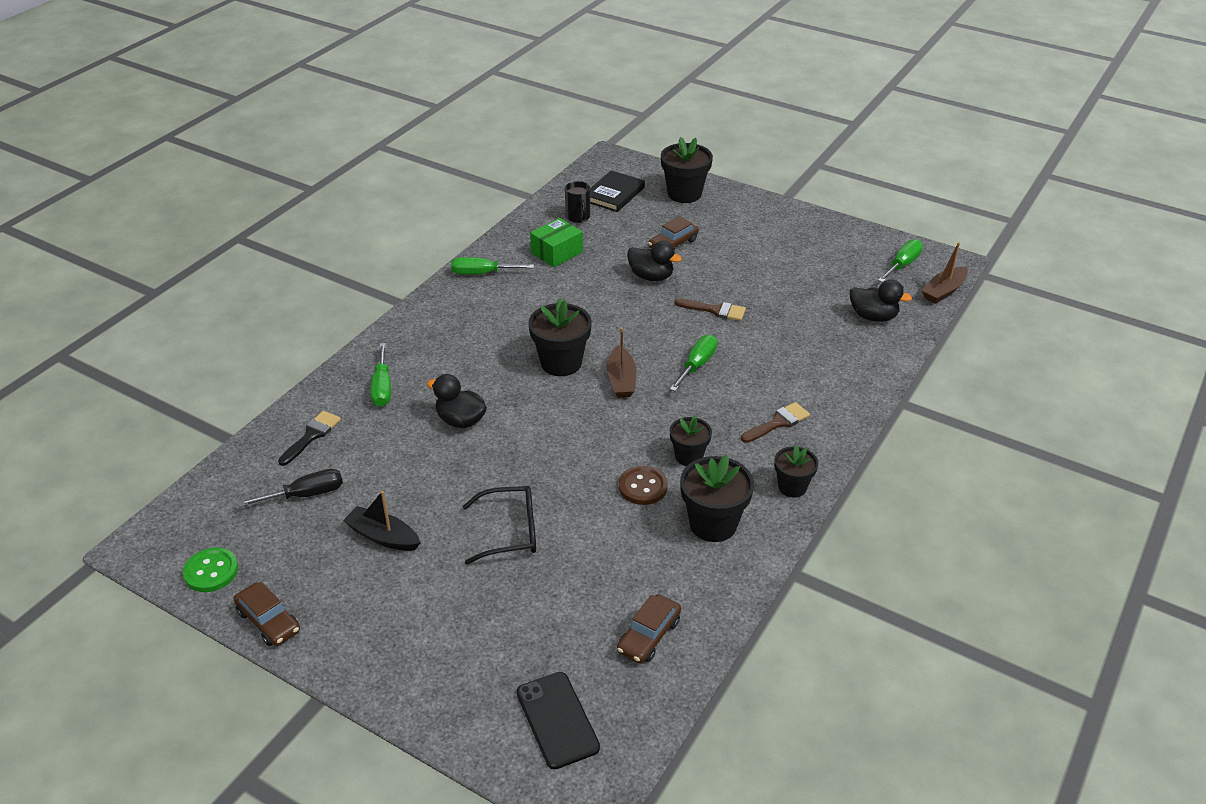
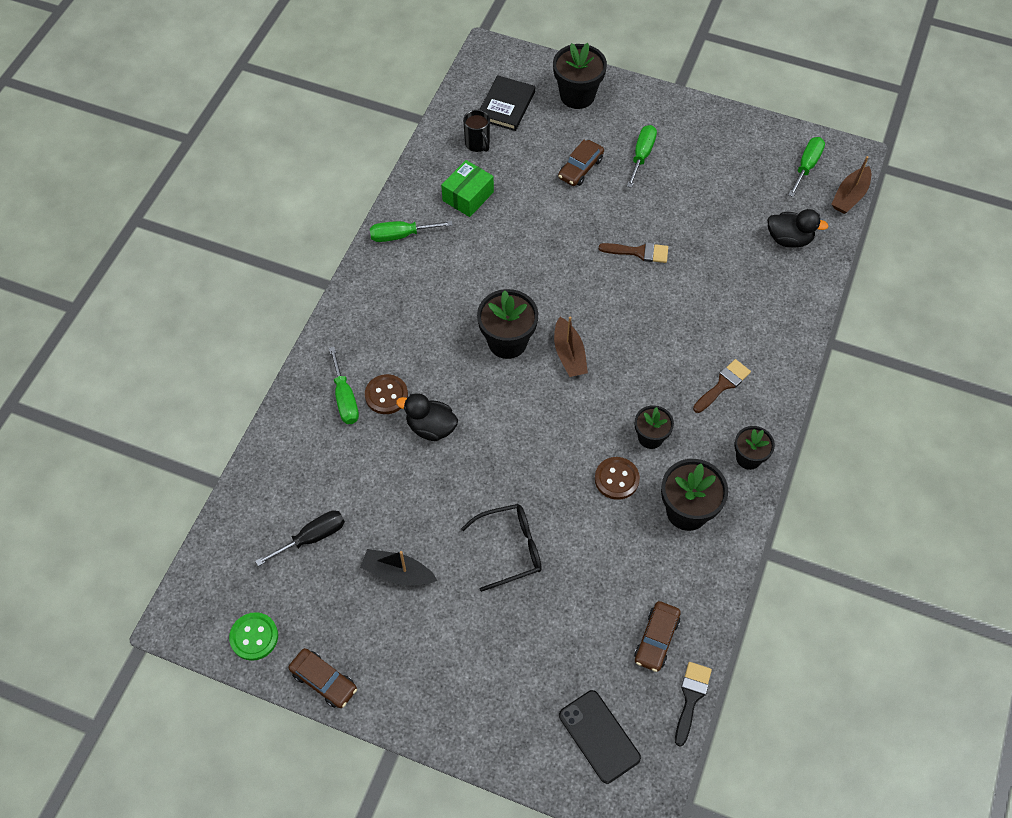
camera: 10 degrees left, 20 degrees up
black brush [278,411,341,466] -> black brush moved to [675,662,712,747]
black duck [627,241,682,281] -> none
green screwdriver [670,335,717,391] -> green screwdriver moved to [627,125,657,188]
none -> brown button [365,374,408,414]

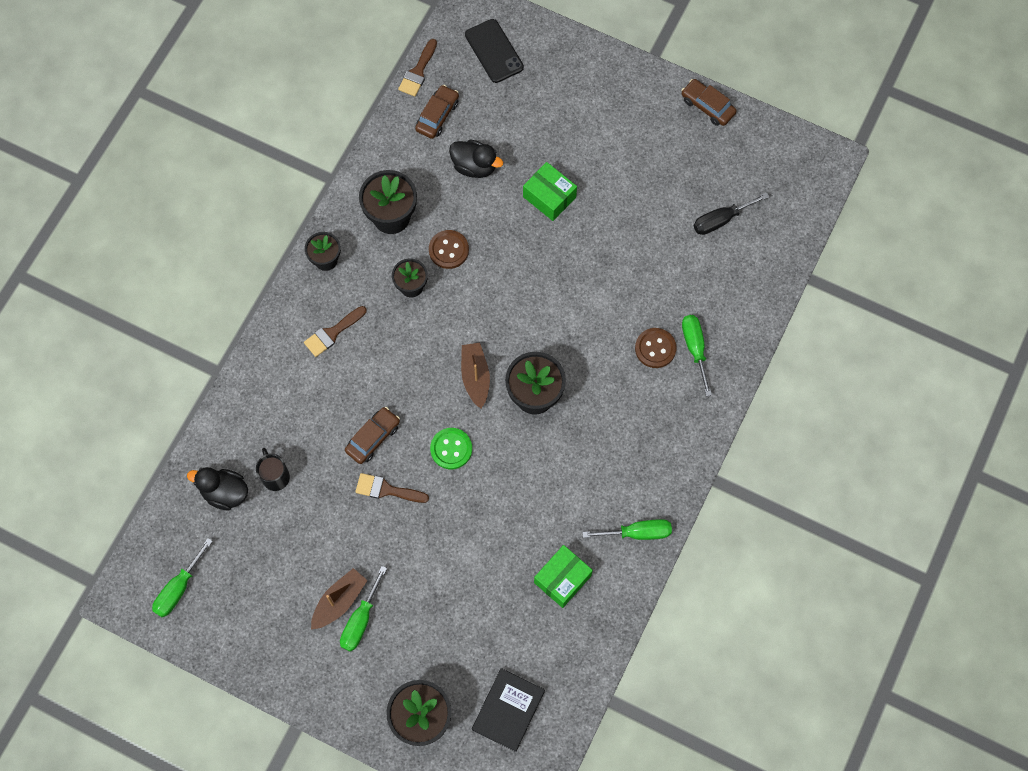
camera: 175 degrees left, 10 degrees up
green button [229,612,278,661] -> green button moved to [430,428,472,469]
black boat [360,549,438,585] -> none
black duck [396,393,458,441] -> black duck moved to [449,139,503,178]
black glasses [461,504,542,592] -> green box [523,162,577,221]
black mug [463,110,490,152] -> black mug moved to [256,448,290,491]
brown car [558,140,604,186] -> brown car moved to [345,407,400,464]
black brush [675,662,712,747] -> brown brush [398,39,437,97]
brown boat [831,156,871,214] -> brown boat moved to [311,568,368,629]

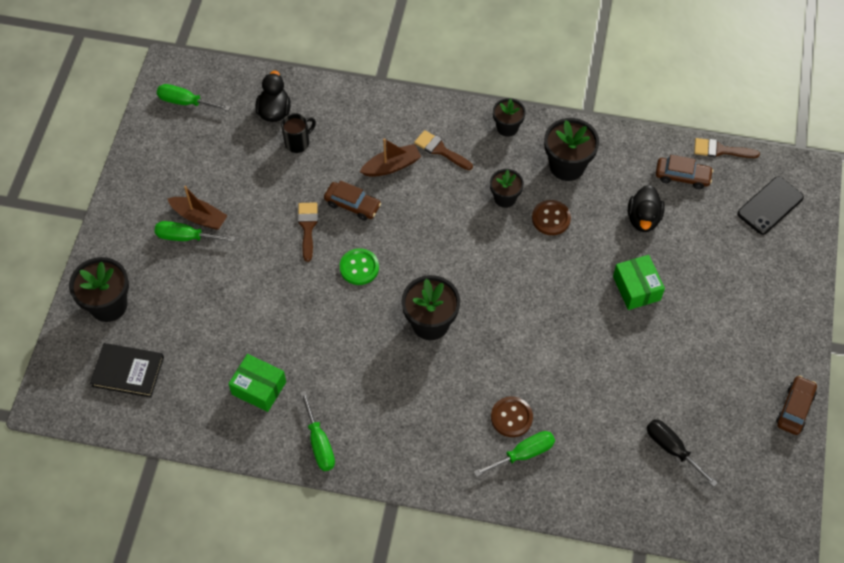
camera: 75 degrees right, 10 degrees down
brown boat [461,343,490,409] -> brown boat moved to [360,138,421,177]
green box [523,162,577,221] -> green box turned 45 degrees counterclockwise [613,255,665,310]

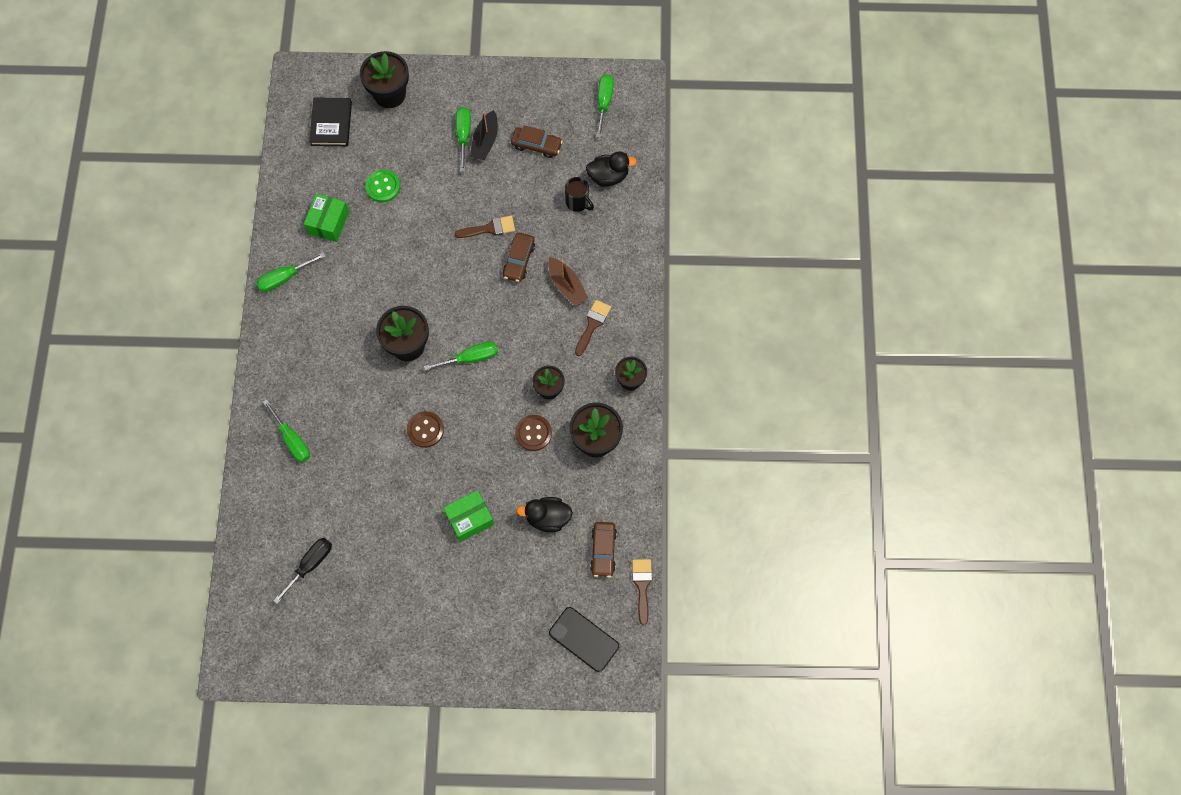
camera: 80 degrees right, 10 degrees up
brown boat [167,186,228,230] -> black boat [470,110,498,160]
green button [340,248,379,285] -> green button moved to [365,170,400,202]
brown button [491,397,533,437] -> brown button moved to [407,411,444,448]
brown car [776,375,817,435] -> brown car moved to [511,126,563,158]
none -> green screwdriver [424,342,498,371]

